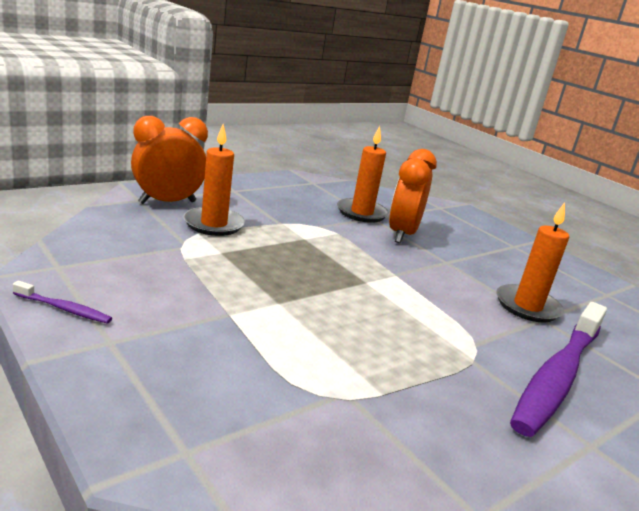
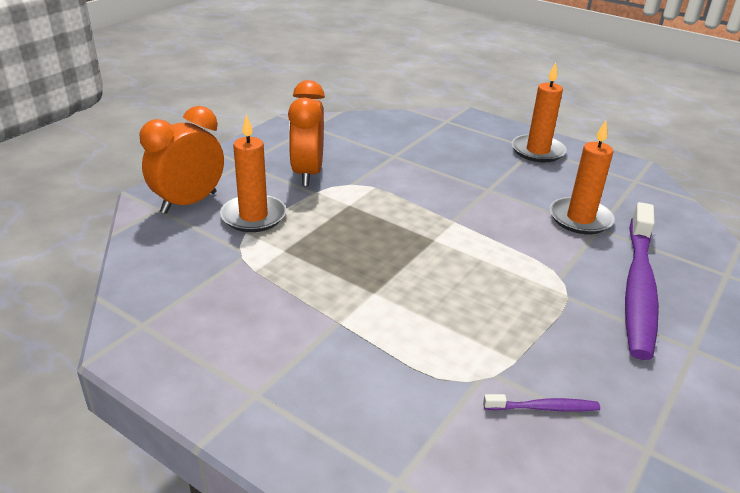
camera: 15 degrees left, 10 degrees up
purple toothbrush [13,281,112,324] -> purple toothbrush moved to [483,394,600,412]
orange candle [337,126,389,223] -> orange candle moved to [512,63,567,162]
orange clock [389,149,437,243] -> orange clock moved to [288,80,325,186]

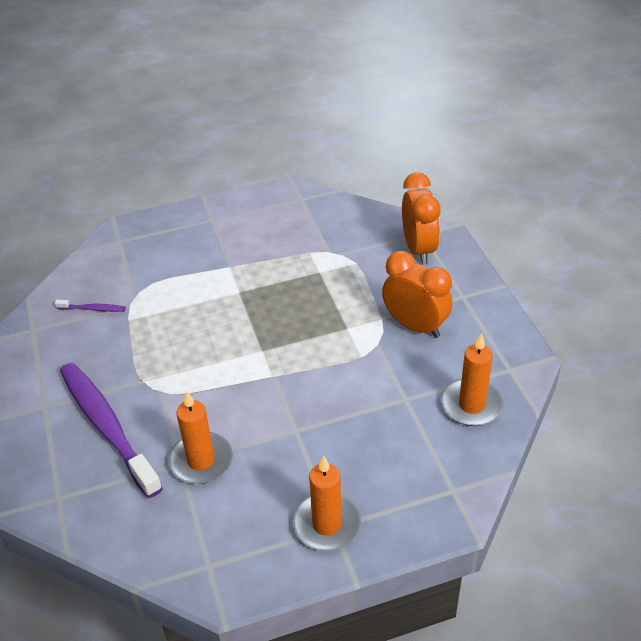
camera: 130 degrees right, 10 degrees up
orange candle [220,114,286,232] -> orange candle moved to [441,333,504,426]
purple toothbrush [483,394,600,412] -> purple toothbrush turned 120 degrees counterclockwise [55,300,126,312]

